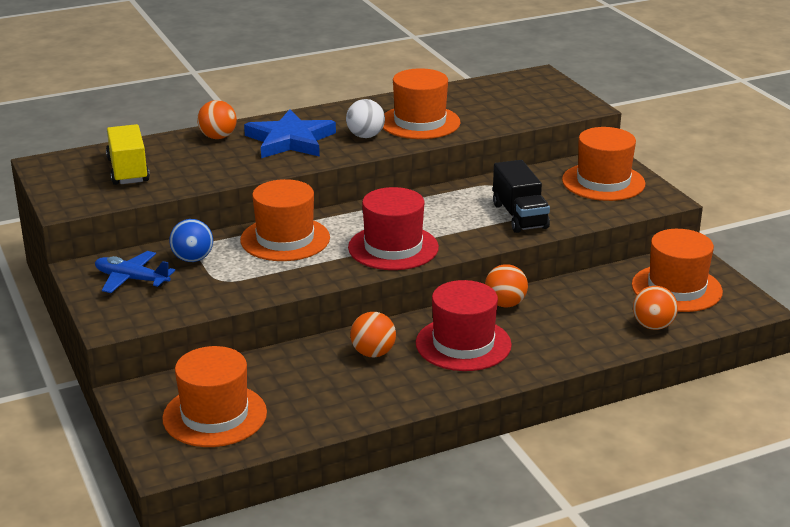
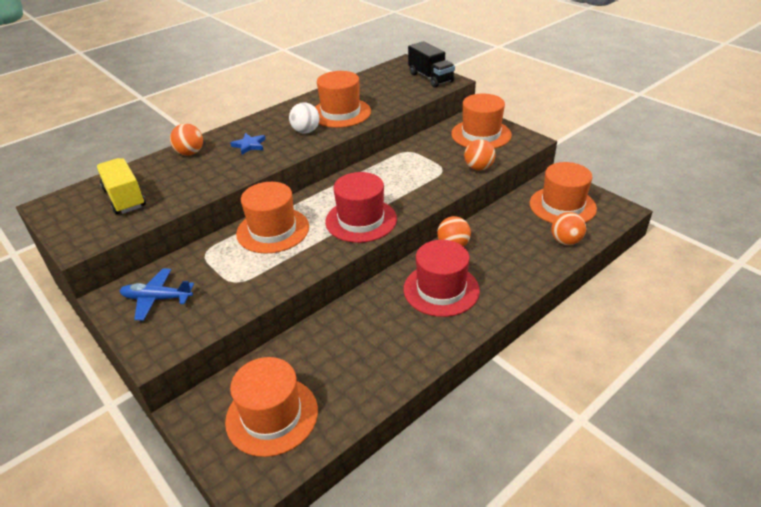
camera: 15 degrees left, 10 degrees up
blue ball [169,219,213,262] -> none
blue star [244,109,336,158] -> blue star [230,133,266,155], size x0.48
orange ball [350,312,396,358] -> orange ball moved to [464,139,495,171]
black truck [493,160,550,233] -> black truck moved to [408,41,455,87]

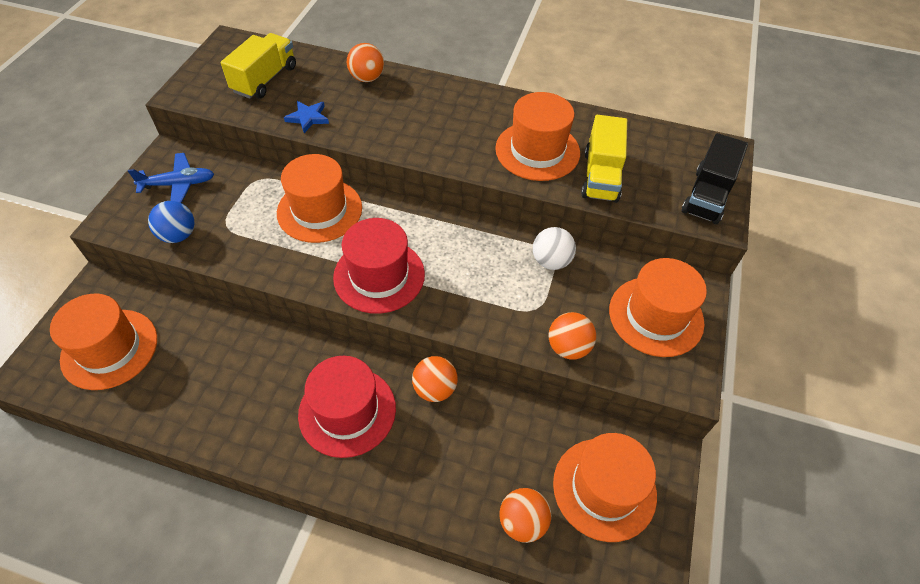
camera: 55 degrees right, 15 degrees up
blue plane [120,268,194,321] -> blue plane turned 105 degrees clockwise [128,153,214,203]
blue star [230,133,266,155] -> blue star moved to [284,101,329,133]
white ball [289,102,320,133] -> white ball moved to [533,227,576,270]
none -> blue ball [148,201,194,243]
none -> yellow truck [581,115,627,203]

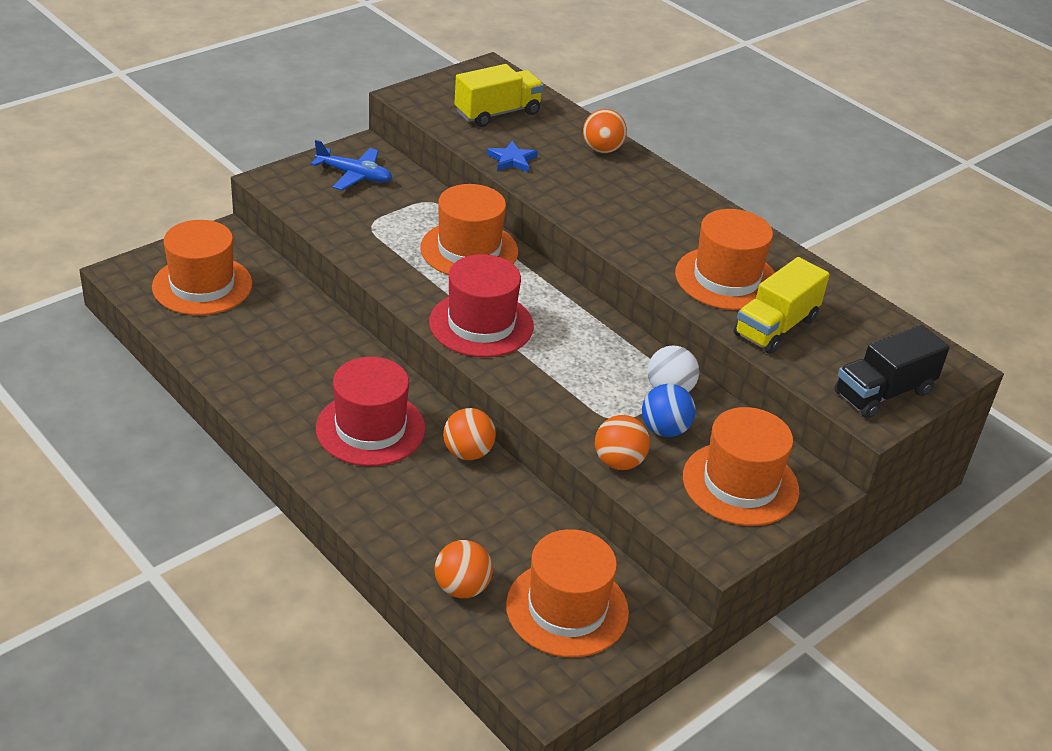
camera: 30 degrees right, 15 degrees down
blue ball [148,201,194,243] -> blue ball moved to [642,384,696,437]

